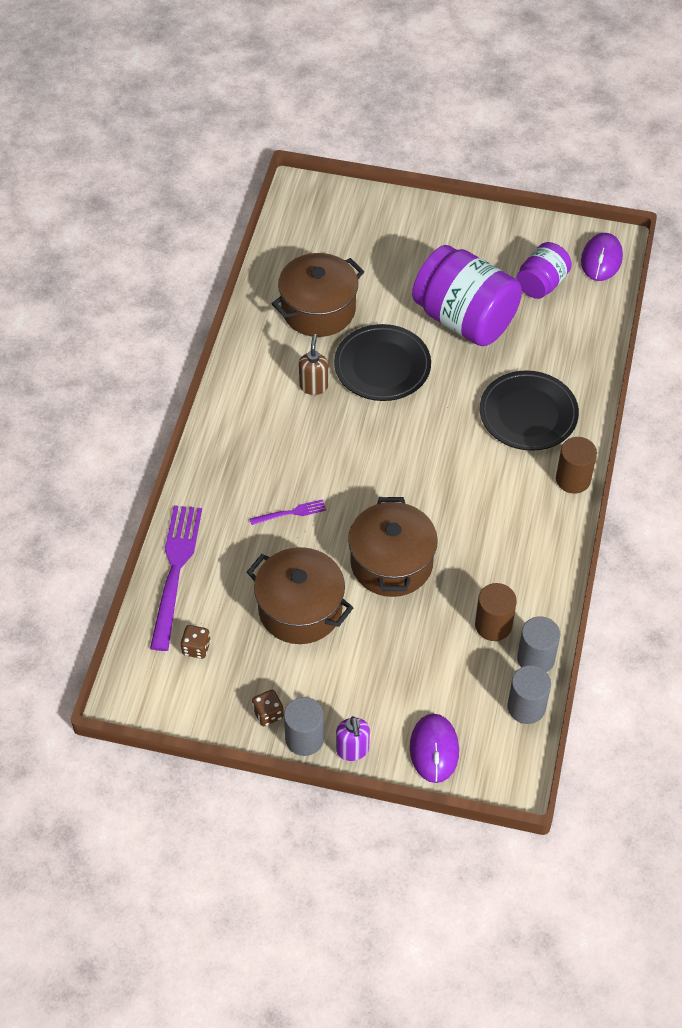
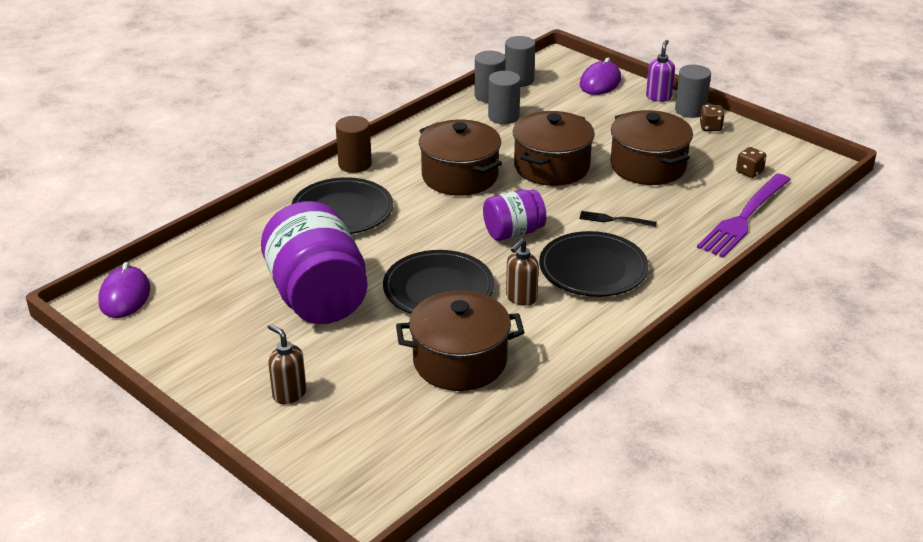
camera: 150 degrees left, 20 degrees down
purple fork [250,499,326,525] -> black fork [579,211,657,227]
brown cylinder [475,583,517,641] -> grey cylinder [488,71,521,124]
purple jar [516,242,572,299] -> purple jar moved to [483,189,546,241]
purple mouse [581,233,623,281] -> purple mouse turned 45 degrees counterclockwise [98,262,150,318]
none -> brown soap dispenser [268,324,306,404]
none -> brown pot [419,120,502,196]
none -> black plate [539,231,649,297]

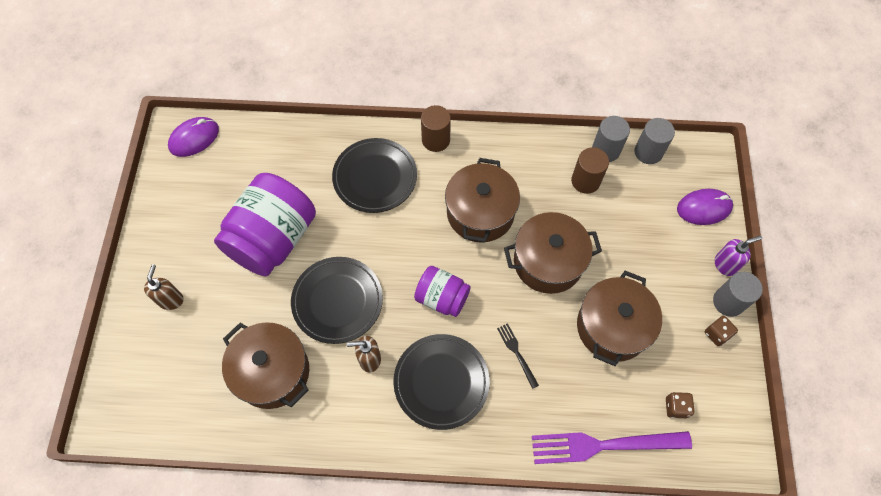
camera: 50 degrees right, 30 degrees up
grey cylinder [488,71,521,124] -> brown cylinder [571,147,609,194]

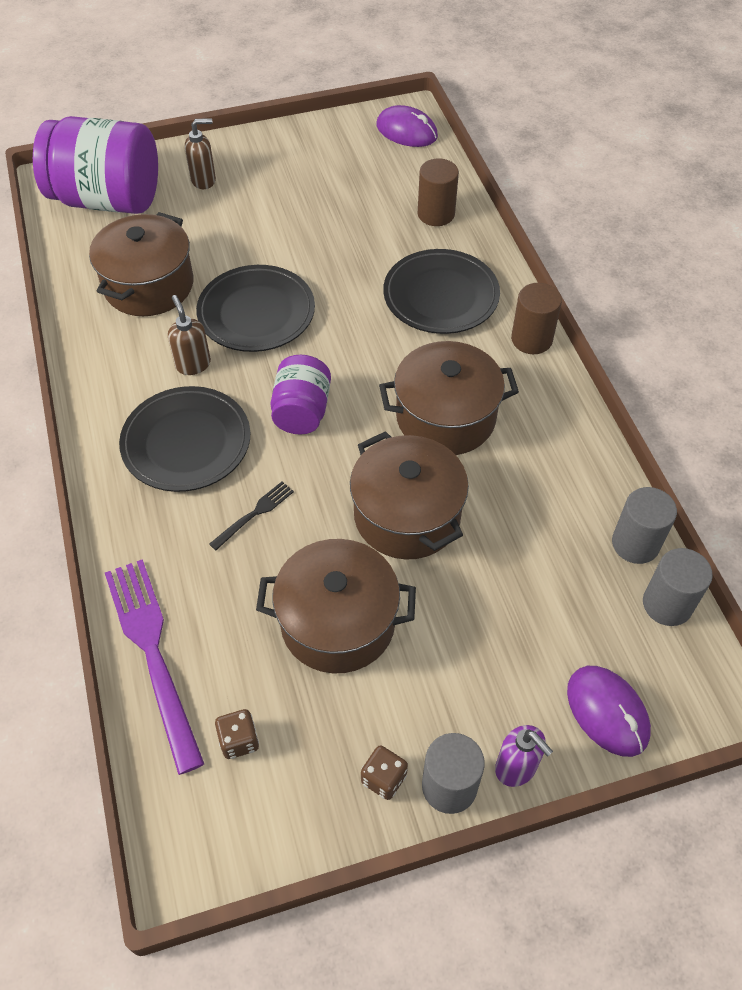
camera: 70 degrees right, 10 degrees down
purple jar [214,173,316,277] -> purple jar moved to [33,116,158,214]
brown cylinder [571,147,609,194] -> brown cylinder moved to [418,159,459,226]

